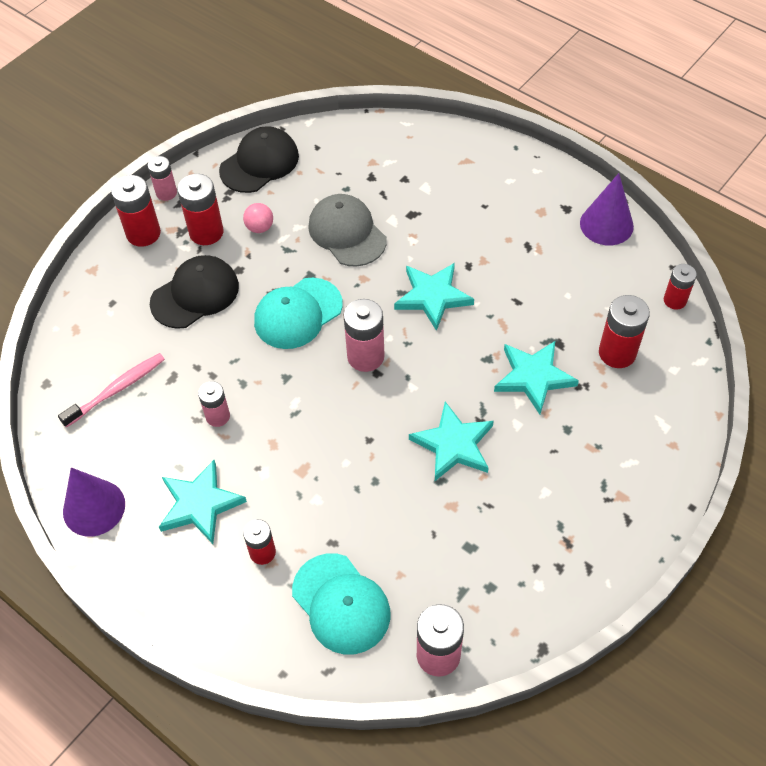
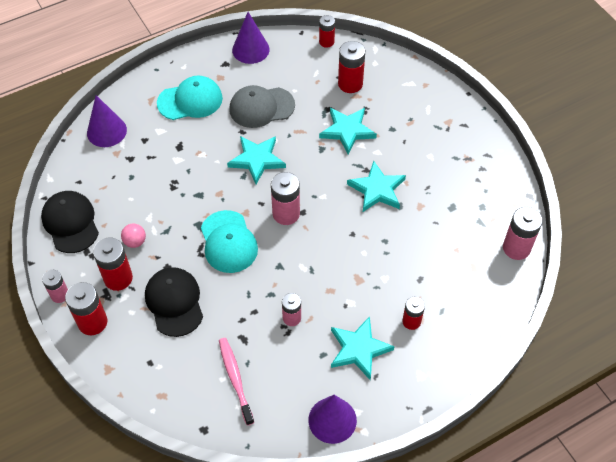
camera: 70 degrees left, 0 degrees up
turquoise cap [292,553,390,655] -> turquoise cap moved to [157,76,223,120]
grey cap [308,194,387,267] -> grey cap moved to [229,85,295,128]
none -> purple cone [87,95,127,147]

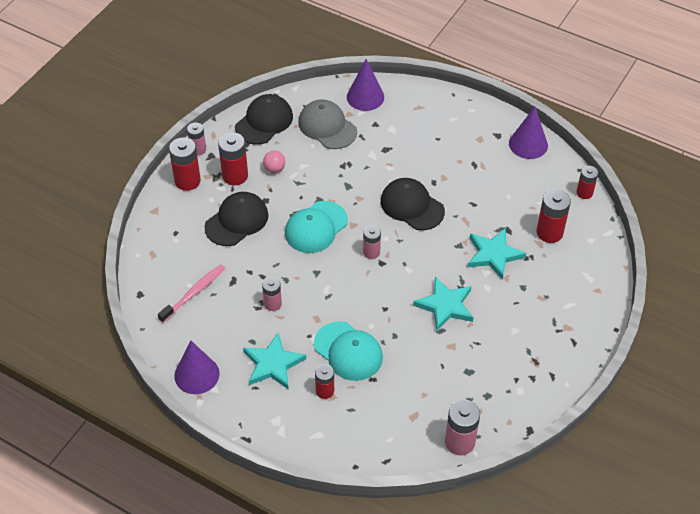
camera: 60 degrees right, 5 degrees down
turquoise cap [157,76,223,120] -> turquoise cap moved to [314,321,383,381]
turquoise star [227,136,286,184] -> black cap [381,178,445,231]
grey cap [229,85,295,128] -> grey cap moved to [298,99,357,149]
pink battery [271,172,300,225] -> pink battery [363,225,381,259], size x0.63

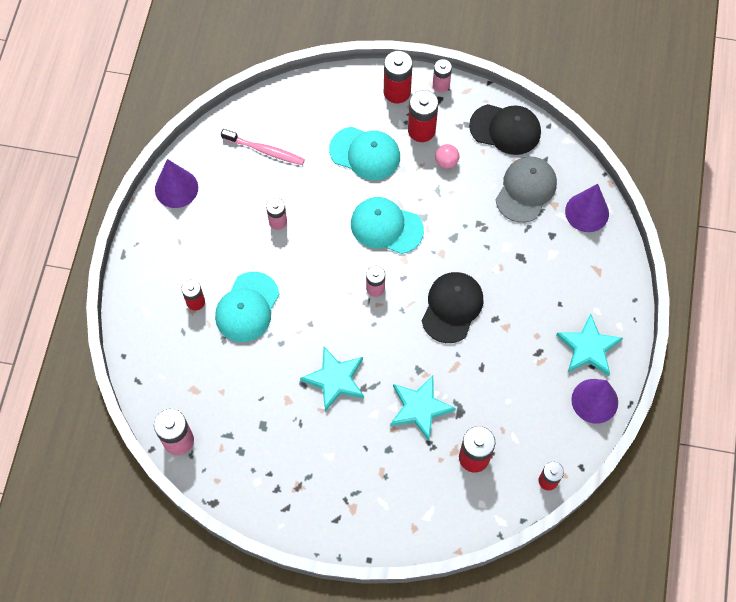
camera: 70 degrees right, 15 degrees up
black cap [204,192,269,246] -> turquoise cap [329,127,400,180]
turquoise star [243,333,306,390] -> turquoise star moved to [556,313,623,376]

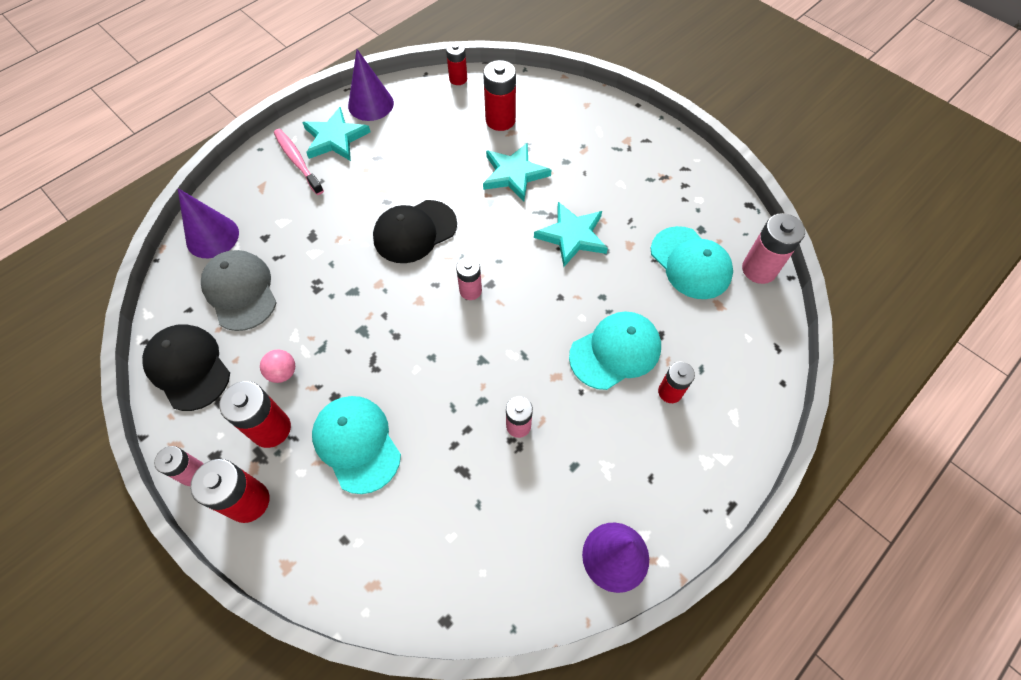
camera: 145 degrees left, 5 degrees down
pink toothbrush [221,129,305,165] -> pink toothbrush moved to [274,129,324,195]
turquoise cap [351,197,424,254] -> turquoise cap moved to [651,226,733,299]
grey cap [496,156,557,223] -> grey cap turned 90 degrees clockwise [201,250,277,331]

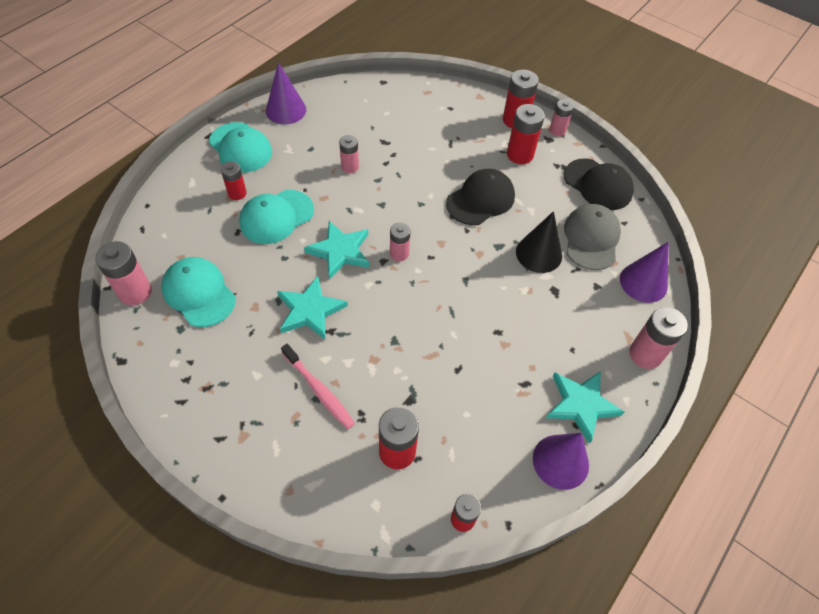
camera: 170 degrees right, 5 degrees down
grey cap [201,250,277,331] -> grey cap turned 135 degrees counterclockwise [564,204,621,270]
pink ball [260,350,295,383] -> none
pink toothbrush [274,129,324,195] -> pink toothbrush moved to [281,344,355,429]
turquoise cap [312,396,401,494] -> turquoise cap moved to [209,122,272,172]
black cap [373,200,457,263] -> black cap moved to [446,169,515,225]
turquoise star [483,143,551,202] -> turquoise star moved to [304,221,370,279]
none -> black cone [516,211,562,273]
none -> pink battery [629,307,688,369]

